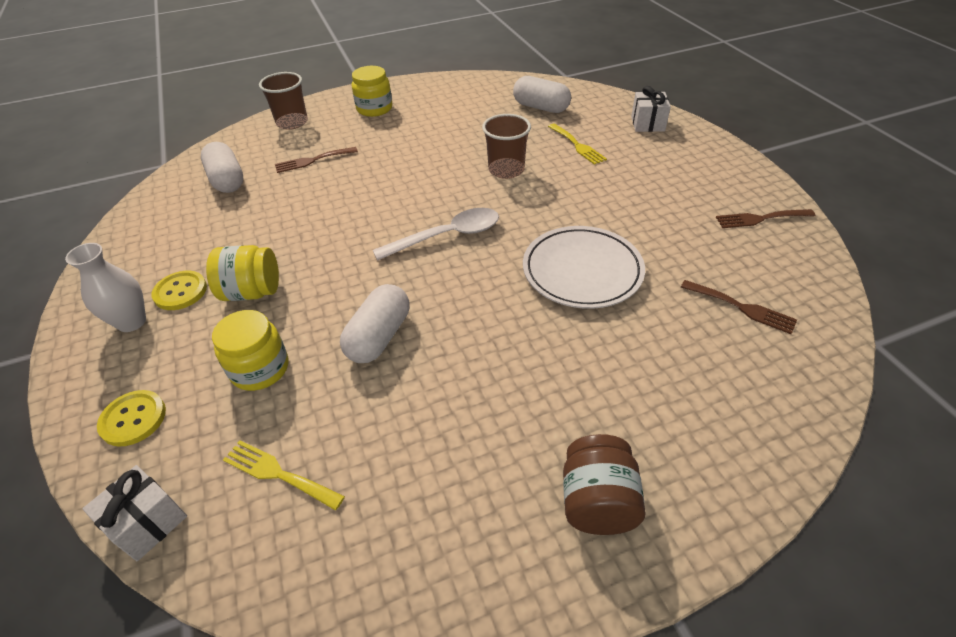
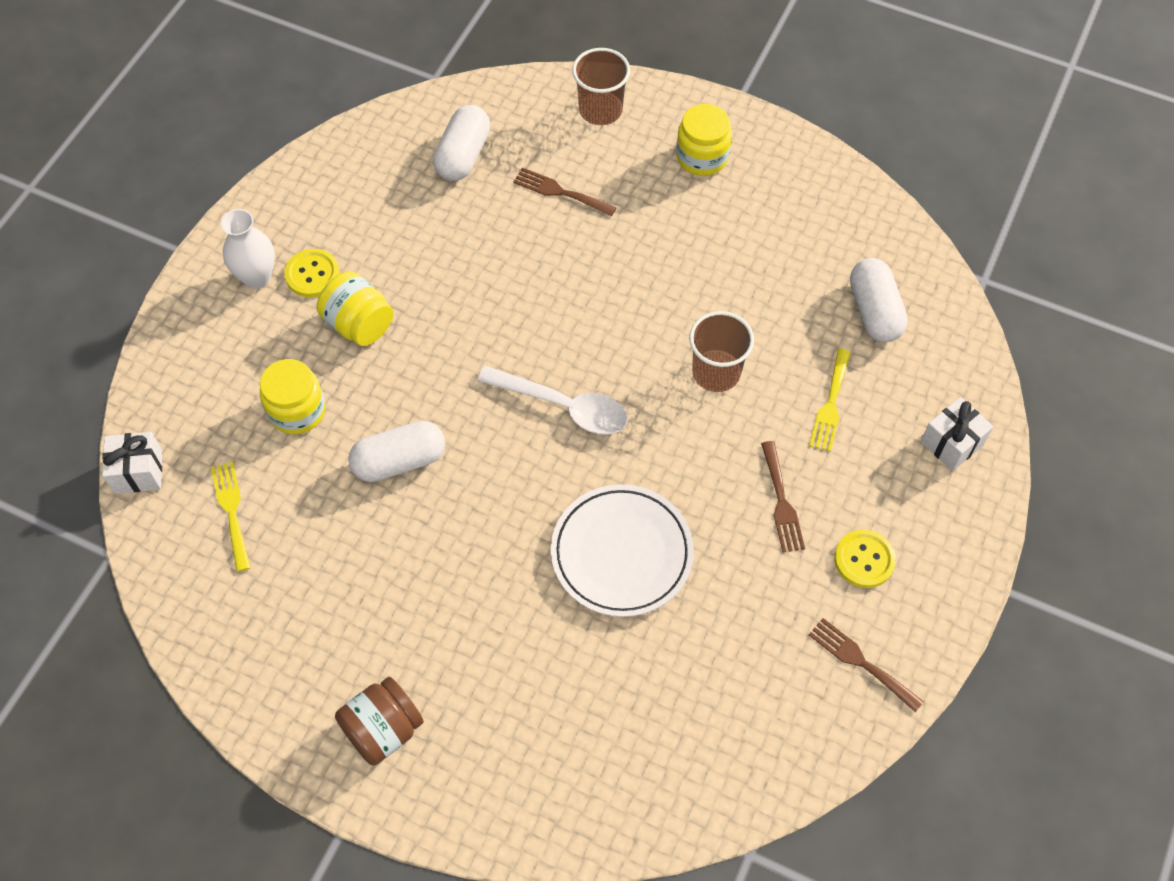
camera: 45 degrees right, 15 degrees up
yellow button [97,390,166,447] -> yellow button moved to [834,530,896,588]
brown fork [681,280,797,334] -> brown fork moved to [761,441,805,553]

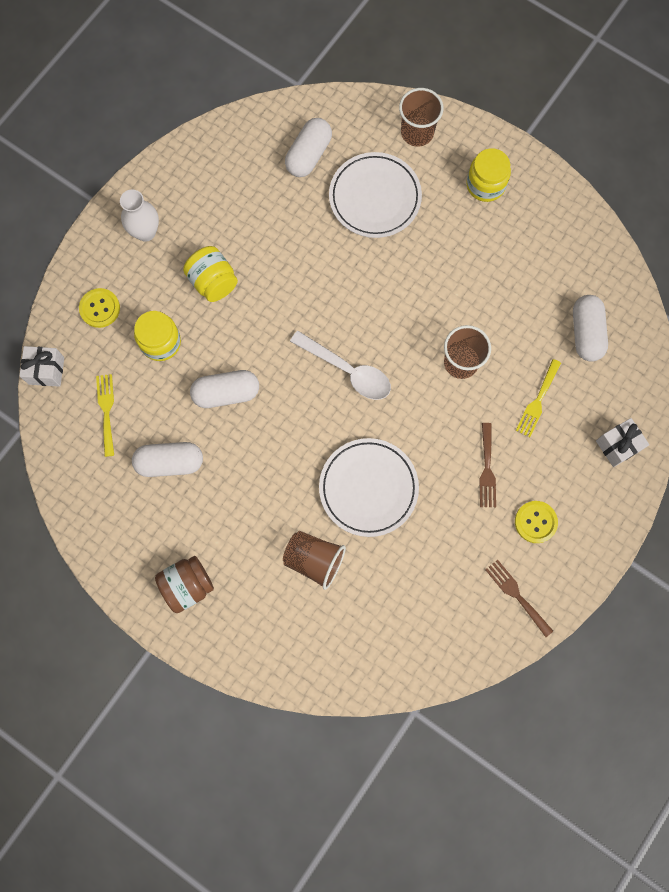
camera: 10 degrees right, 15 degrees up
yellow button [284,249,340,297] -> yellow button moved to [79,288,120,328]
brown fork [513,167,617,217] -> white plate [329,152,422,238]
none -> white capsule [132,442,203,477]
none -> brown cup [283,531,346,590]

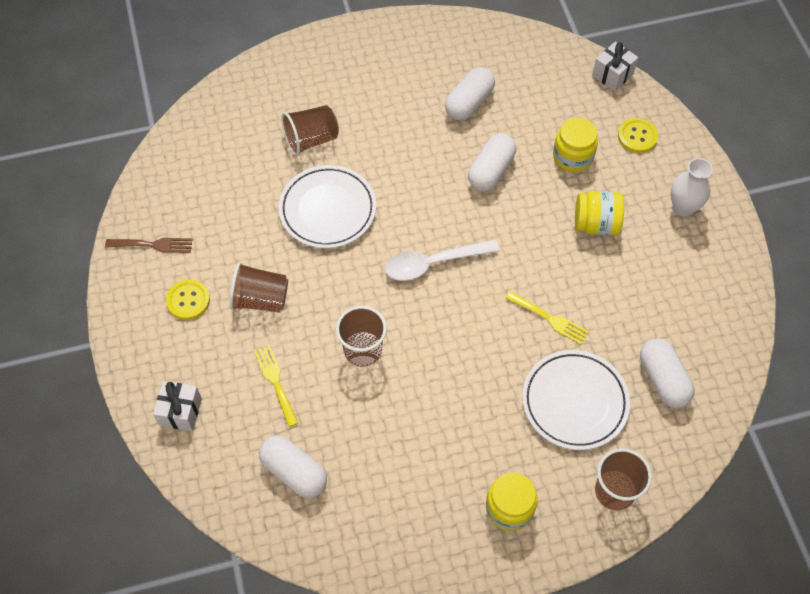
camera: 130 degrees right, 15 degrees down
yellow fork [96,374,114,457] -> yellow fork moved to [505,291,589,345]
brown jar [155,556,214,613] -> none
brown fork [479,423,496,507] -> brown cup [230,262,288,312]

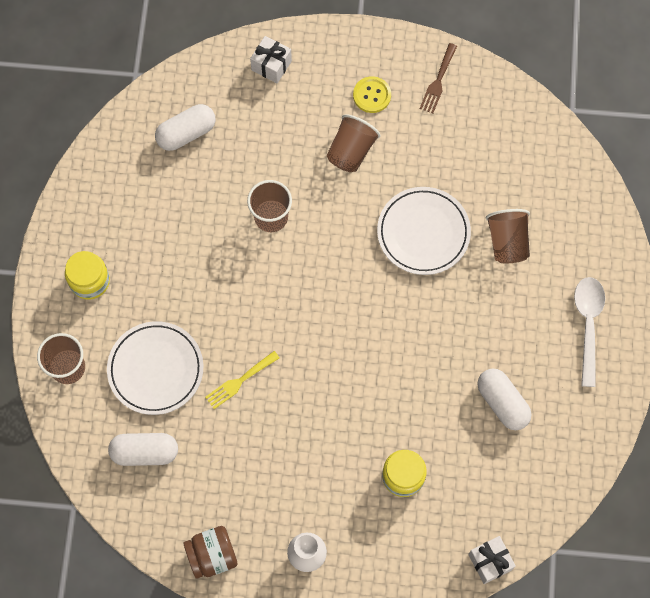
camera: 110 degrees right, 10 degrees up
yellow fork [254,345,298,427] -> none
white spoon [385,239,500,281] -> white spoon moved to [574,277,605,387]
white capsule [468,134,516,191] -> none
yellow jar [575,191,624,236] -> none
yellow button [618,118,658,153] -> none
none -> brown jar [184,526,237,579]

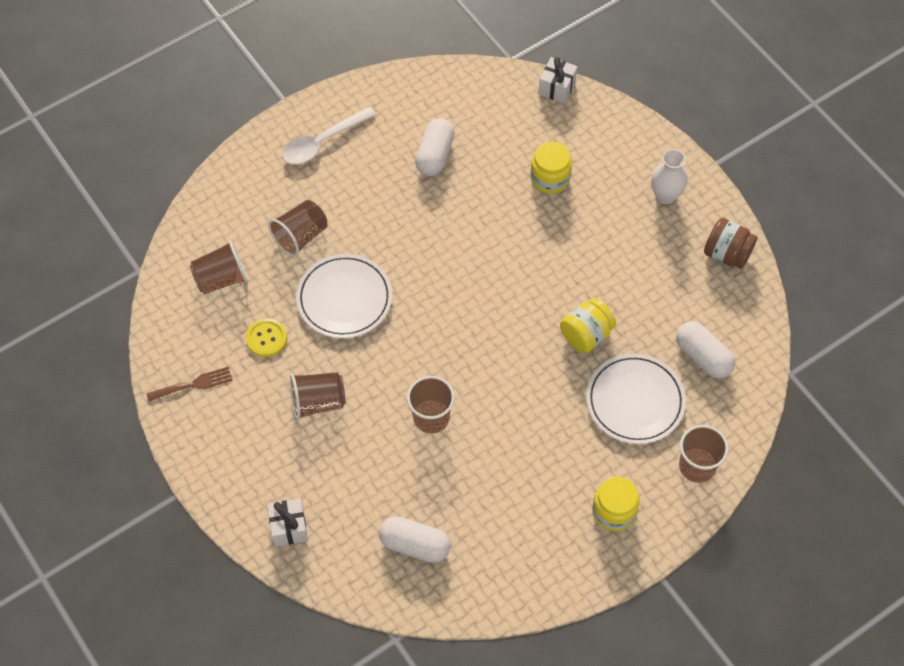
camera: 130 degrees left, 10 degrees down
yellow fork [205,351,280,409] -> yellow jar [560,298,616,353]
yellow button [353,76,391,113] -> yellow button moved to [246,318,287,357]
none -> brown cup [190,240,248,294]

